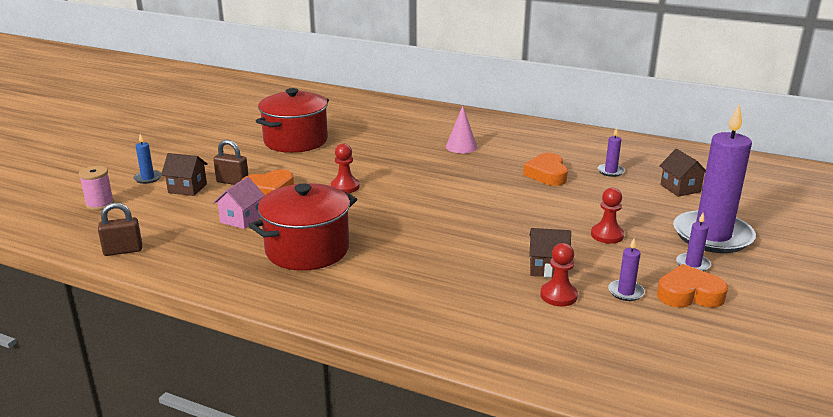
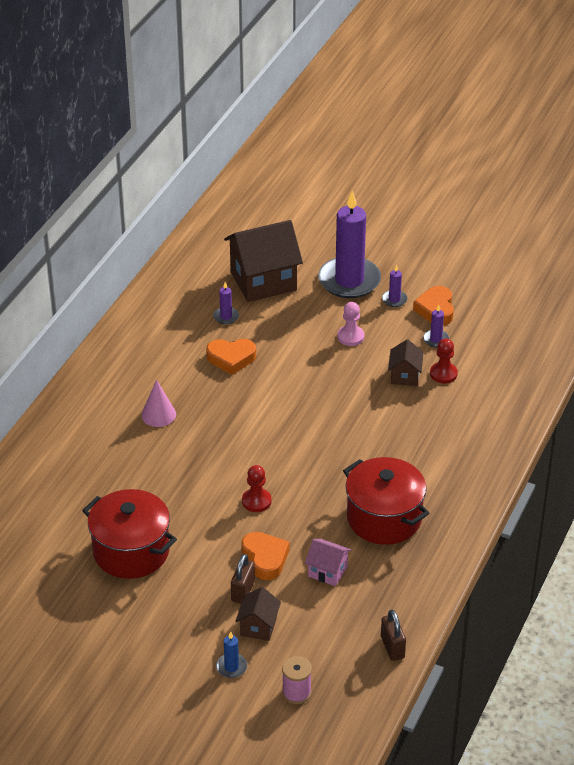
camera: 90 degrees left, 15 degrees up
red pawn [591,188,624,244] -> pink pawn [337,302,364,346]
brown house [659,149,706,197] -> brown house [224,220,303,302], size x2.04

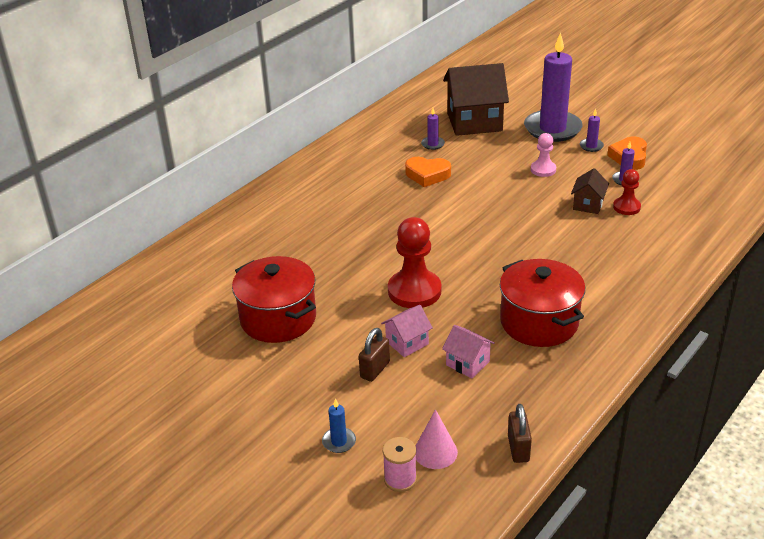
camera: 15 degrees right, 5 degrees down
pink cone [141,379,176,427] -> pink cone moved to [416,409,458,469]
brown house [235,587,281,641] -> none
orange heart [241,532,289,580] -> pink house [381,305,433,357]
red pawn [242,465,272,512] -> red pawn [388,217,441,308], size x1.81

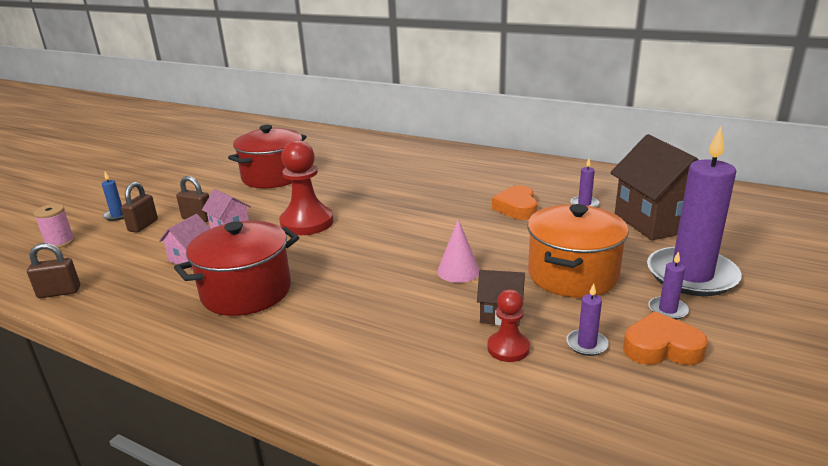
camera: 80 degrees right, 10 degrees down
pink cone [416,409,458,469] -> pink cone moved to [437,219,480,283]
pink pawn [531,133,556,177] -> orange pot [527,204,629,298]
none -> brown padlock [121,182,158,233]

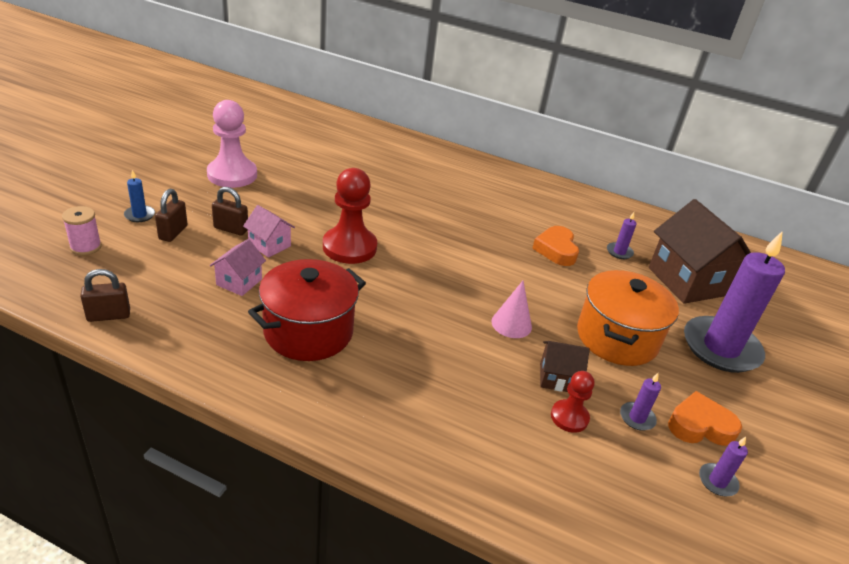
camera: 10 degrees left, 10 degrees up
red pot [228,125,307,188] -> none
purple candle [648,251,689,320] -> purple candle moved to [699,437,748,496]
none -> pink pawn [207,100,257,188]

